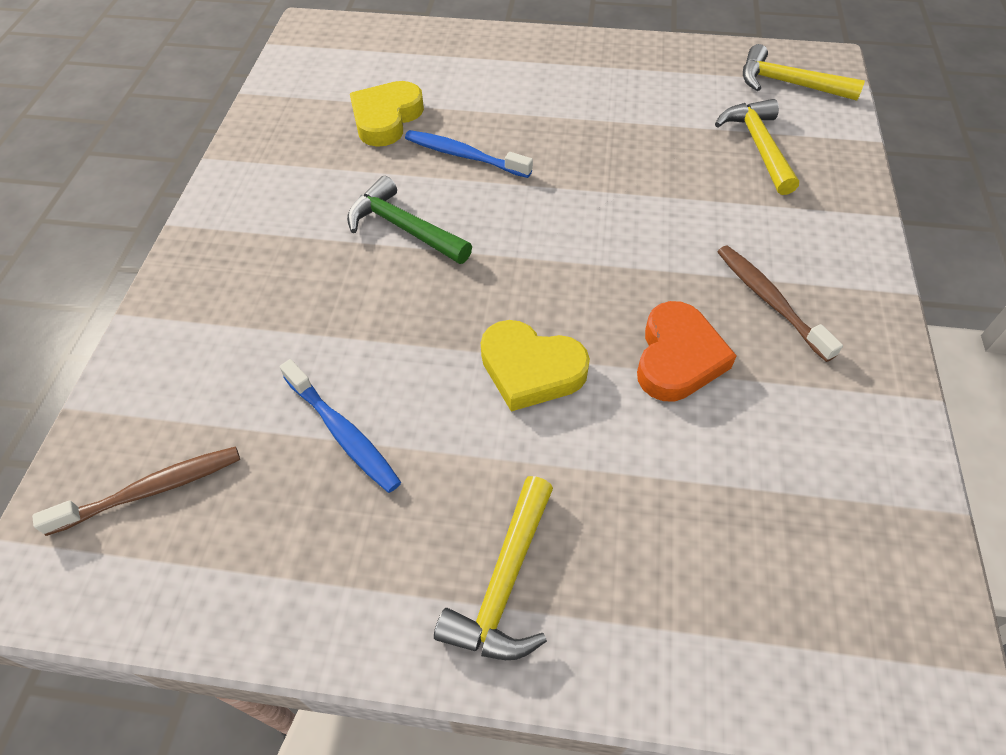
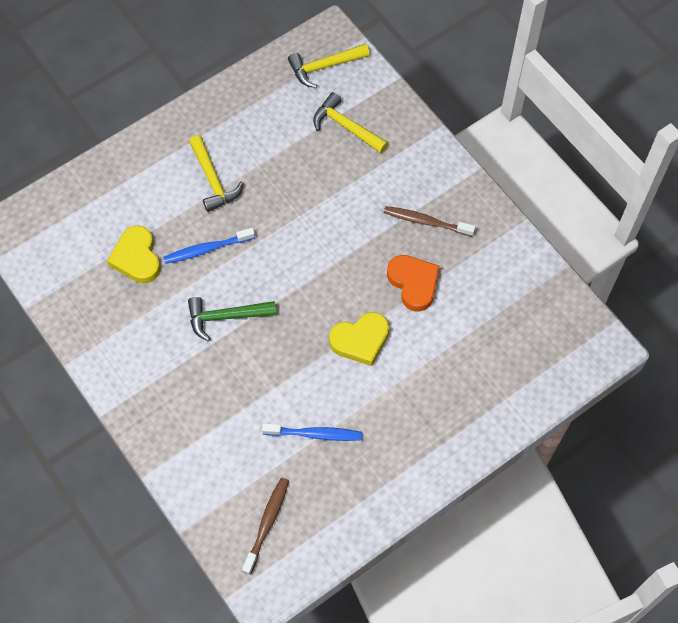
camera: 45 degrees left, 10 degrees up
yellow hammer [434,476,553,660] -> yellow hammer moved to [189,135,244,212]

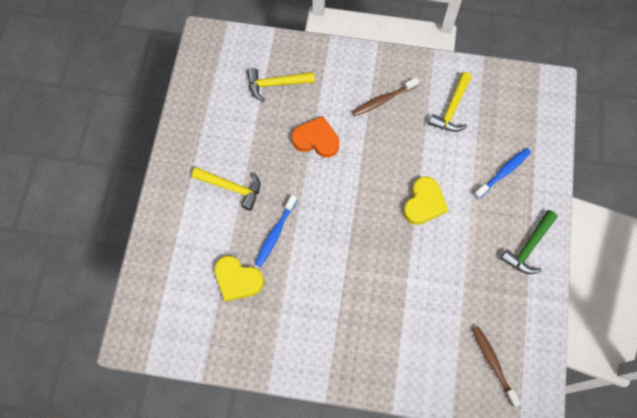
camera: 45 degrees left, 5 degrees up
green hammer [188,297,276,341] -> green hammer moved to [500,210,558,274]
blue toothbrush [262,423,362,441] -> blue toothbrush moved to [474,148,531,199]
yellow hammer [288,43,370,88] -> yellow hammer moved to [428,72,471,132]
orange heart [387,255,439,312] -> orange heart moved to [292,116,339,158]

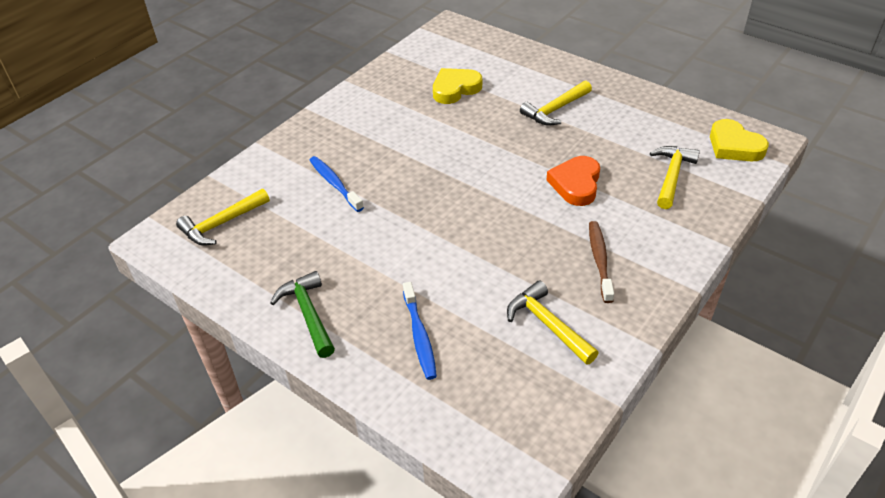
camera: 120 degrees right, 25 degrees down
blue toothbrush [255,195,297,267] -> blue toothbrush moved to [310,156,364,212]
orange heart [292,116,339,158] -> orange heart turned 150 degrees clockwise [547,156,600,206]
yellow heart [403,176,448,225] -> yellow heart moved to [710,119,769,162]
brown toothbrush [472,326,521,407] -> yellow hammer [176,189,270,246]

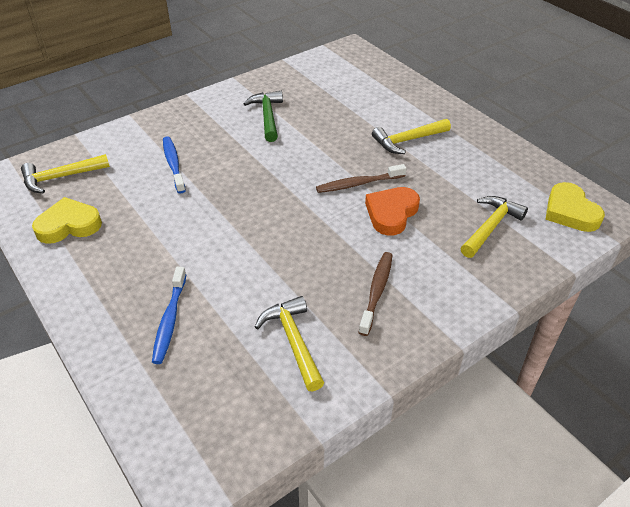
camera: 15 degrees right, 0 degrees up
green hammer [270,271,335,358] -> green hammer moved to [243,91,283,142]
yellow heart [433,68,482,104] -> yellow heart moved to [32,197,102,244]
none -> brown toothbrush [316,164,406,193]

